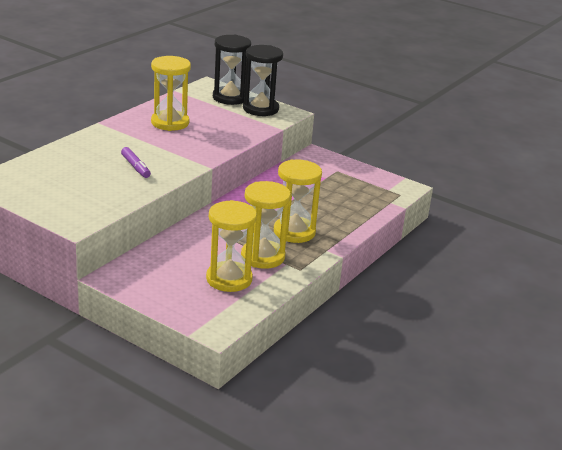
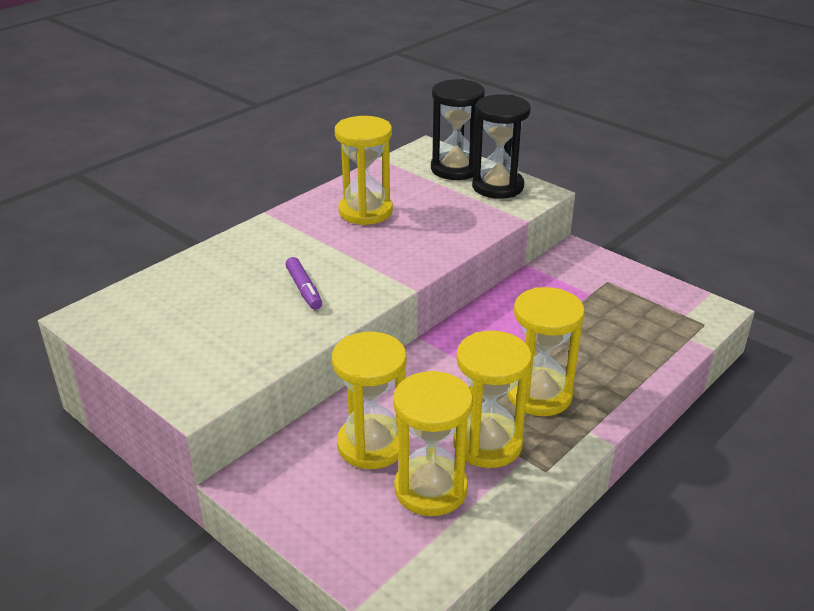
camera: 10 degrees right, 5 degrees up
none -> yellow hourglass [332,332,406,469]

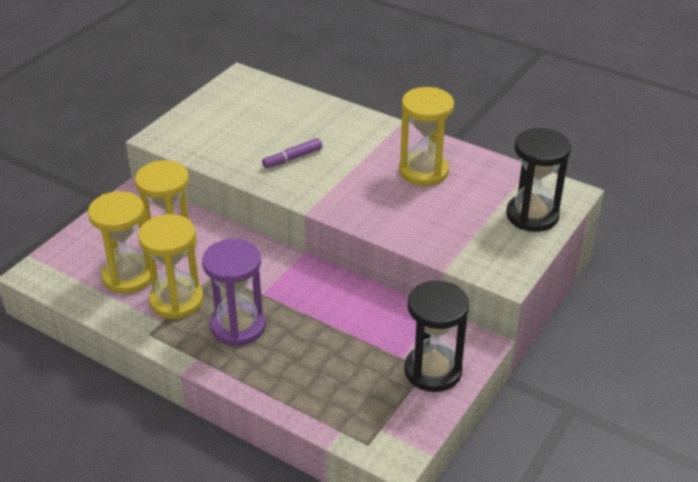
camera: 80 degrees right, 5 degrees up
black hourglass [472,94,531,199] -> black hourglass moved to [404,281,469,392]
yellow hourglass [507,287,585,416] -> purple hourglass [202,239,266,346]

